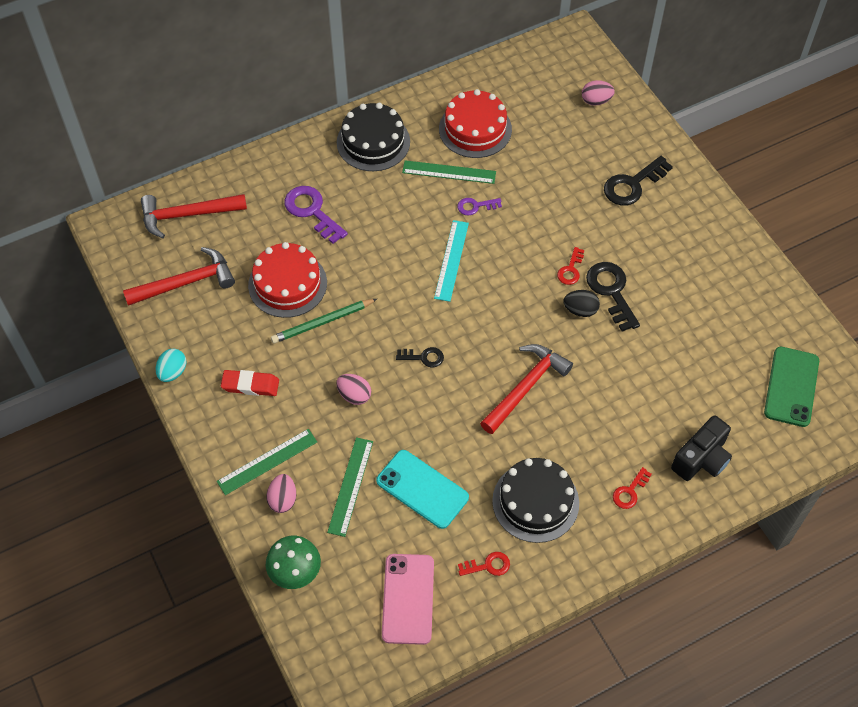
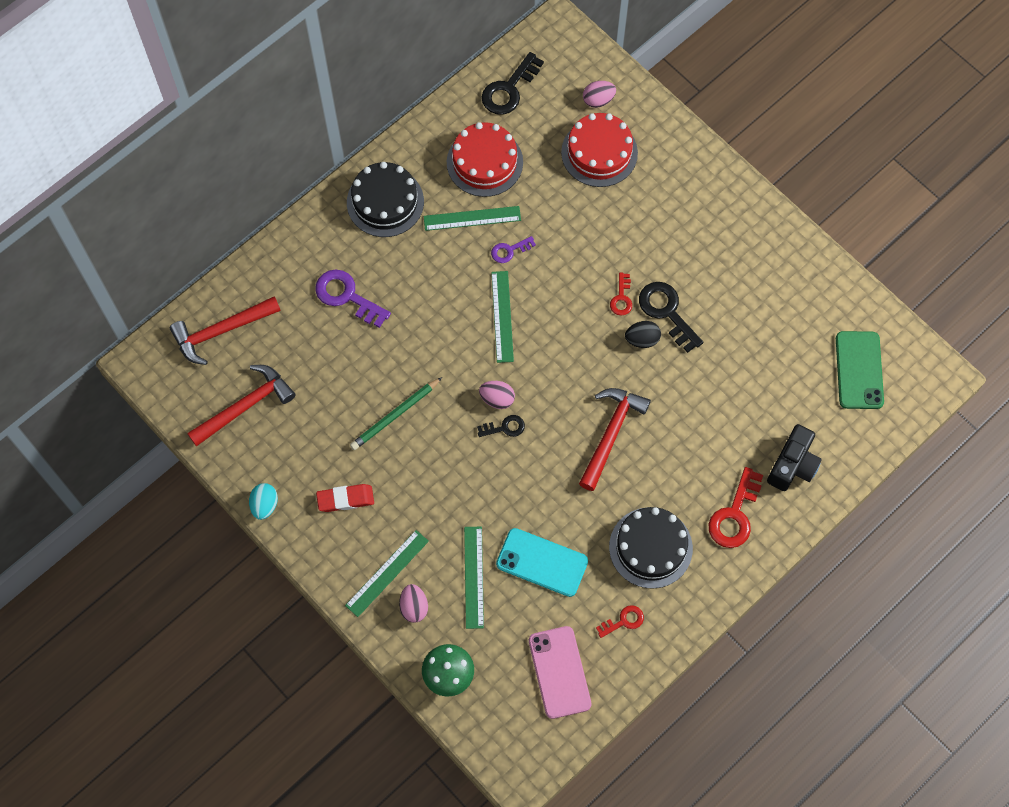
camera: 15 degrees left, 10 degrees up
red cake [248,242,327,318] -> red cake moved to [561,113,638,187]
pink egg [336,374,371,405] -> pink egg moved to [479,381,515,409]
turquoise ruler [434,220,469,302] -> green ruler [491,271,514,363]
black key [604,156,673,206] -> black key moved to [482,52,544,115]
red key [613,467,652,509] -> red key [709,467,763,548], size x1.78

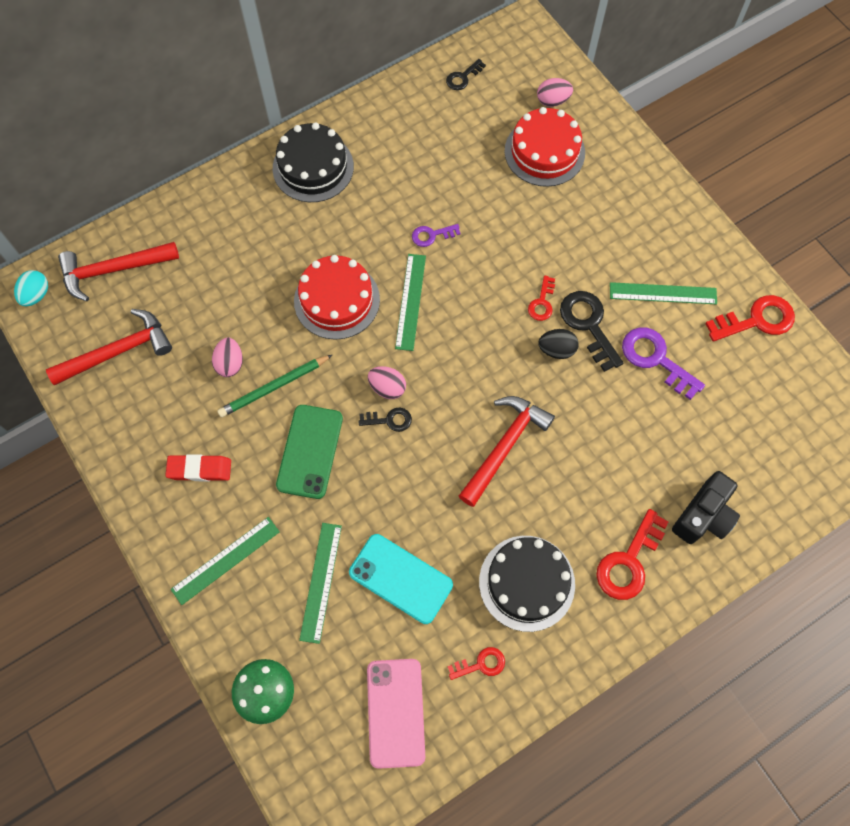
camera: 10 degrees right, 0 degrees up
turquoise egg [249,483,278,520] -> turquoise egg moved to [14,270,48,306]
purple key [315,269,391,328] -> purple key moved to [622,328,705,400]
pink egg [399,584,428,623] -> pink egg moved to [212,337,243,377]
green ruler [424,206,521,231] -> green ruler moved to [610,282,717,304]
red cake [447,122,523,197] -> red cake moved to [294,255,380,340]
black key [482,52,544,115] -> black key [446,59,486,90], size x0.56
green phone [836,331,884,409] -> green phone moved to [276,405,343,499]
none -> red key [705,295,795,342]

